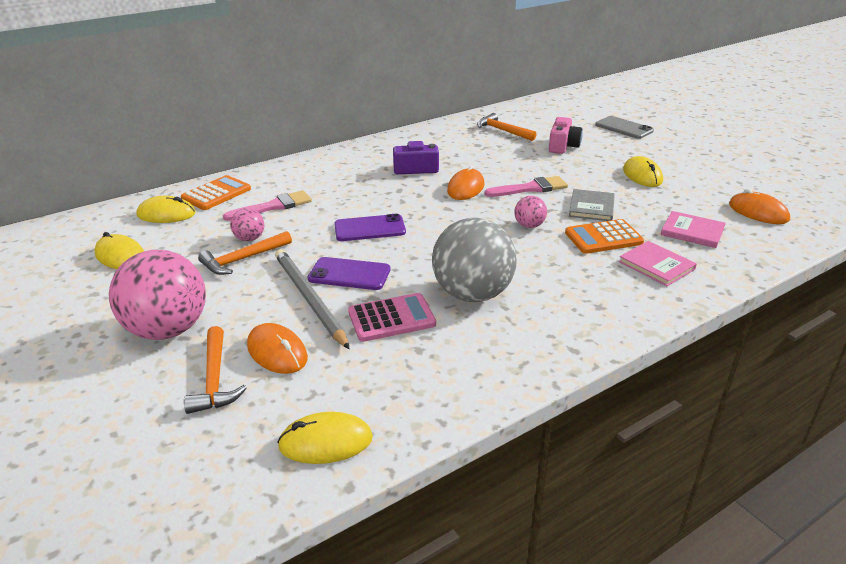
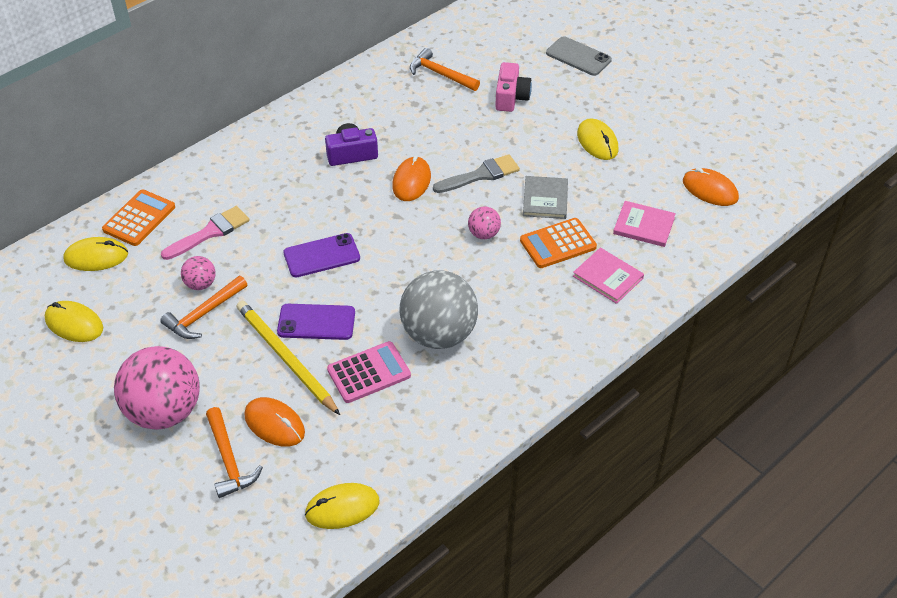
camera: 10 degrees left, 15 degrees up
grey pencil [275,249,350,349] -> yellow pencil [236,301,340,415]
pink brush [484,176,568,197] -> grey brush [433,155,520,193]

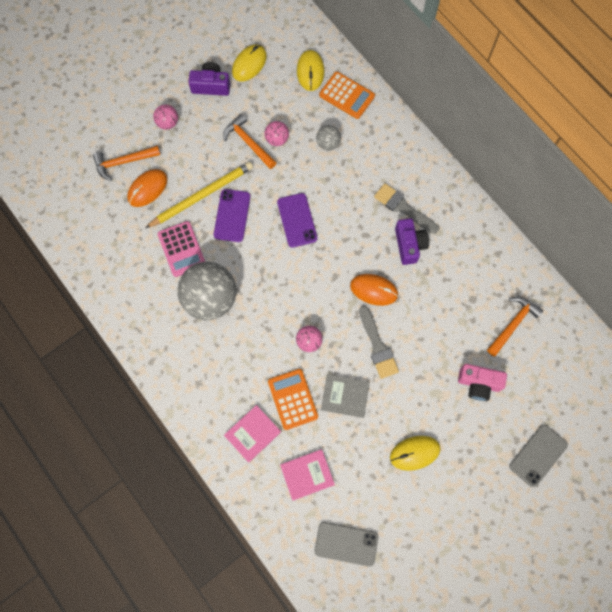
camera: 95 degrees right, 25 degrees up
pink ball [114,346,200,430] -> pink ball [153,104,178,130], size x0.46
pink brush [161,206,250,260] -> grey ball [316,125,341,150]
yellow mouse [305,483,380,529] -> none
pink book [613,201,676,247] -> pink book turned 45 degrees clockwise [280,449,335,501]
orange mouse [683,168,739,206] -> grey phone [314,522,378,567]
none -> purple camera [188,62,230,96]
none -> grey brush [374,183,439,234]

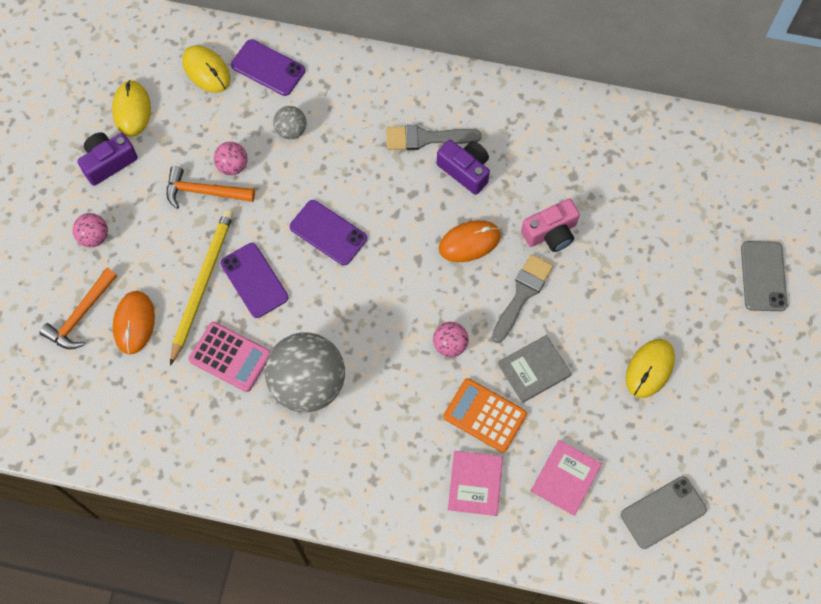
camera: 40 degrees left, 5 degrees down
orange calculator [319,72,375,119] -> purple phone [231,39,305,96]
grey brush [359,305,399,379] -> grey brush turned 90 degrees counterclockwise [492,254,553,343]
pink camera [458,364,507,401] -> pink camera moved to [521,199,580,252]
orange hammer [487,296,543,357] -> none

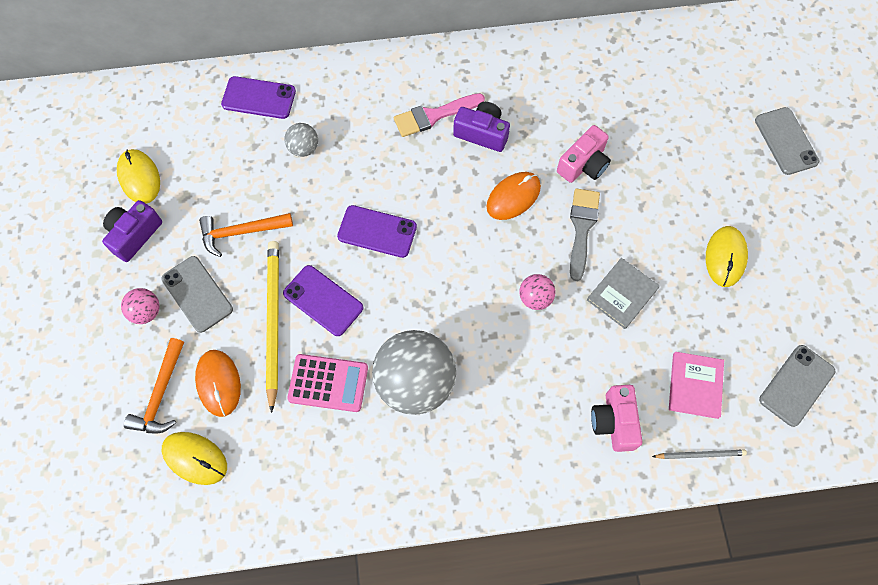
camera: 20 degrees left, 0 degrees up
yellow mouse [182,45,230,93] -> yellow mouse moved to [162,432,227,485]
pink ball [214,142,248,175] -> none
grey brush [386,125,482,150] -> pink brush [394,93,485,137]
orange calculator [443,378,527,453] -> none
pink book [448,451,503,516] -> pink camera [591,385,643,452]
none -> grey phone [161,256,233,333]
none -> grey pencil [652,450,747,459]

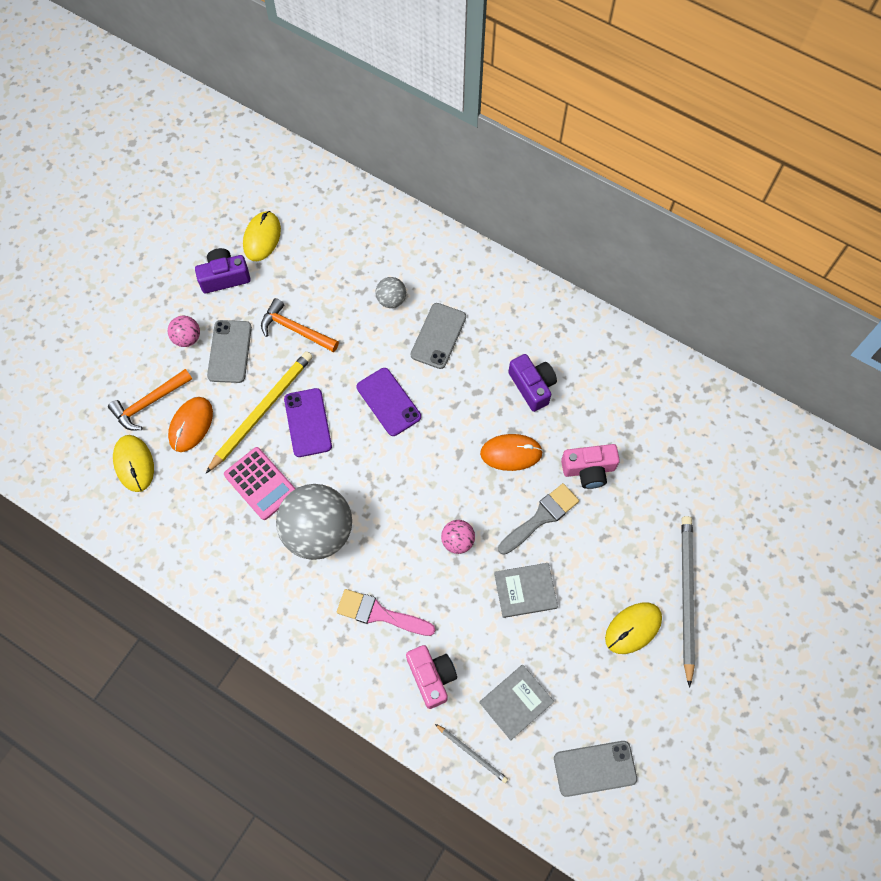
camera: 40 degrees right, 0 degrees up
purple phone [221,76,296,119] -> none
pink brush [394,93,485,137] -> pink brush moved to [337,589,436,636]
pink camera [591,385,643,452] -> pink camera turned 120 degrees clockwise [406,645,457,709]
pink book [669,352,724,419] -> grey book [480,665,554,740]
grey phone [755,107,819,175] -> grey phone moved to [411,303,466,369]
none -> grey pencil [681,516,695,687]

